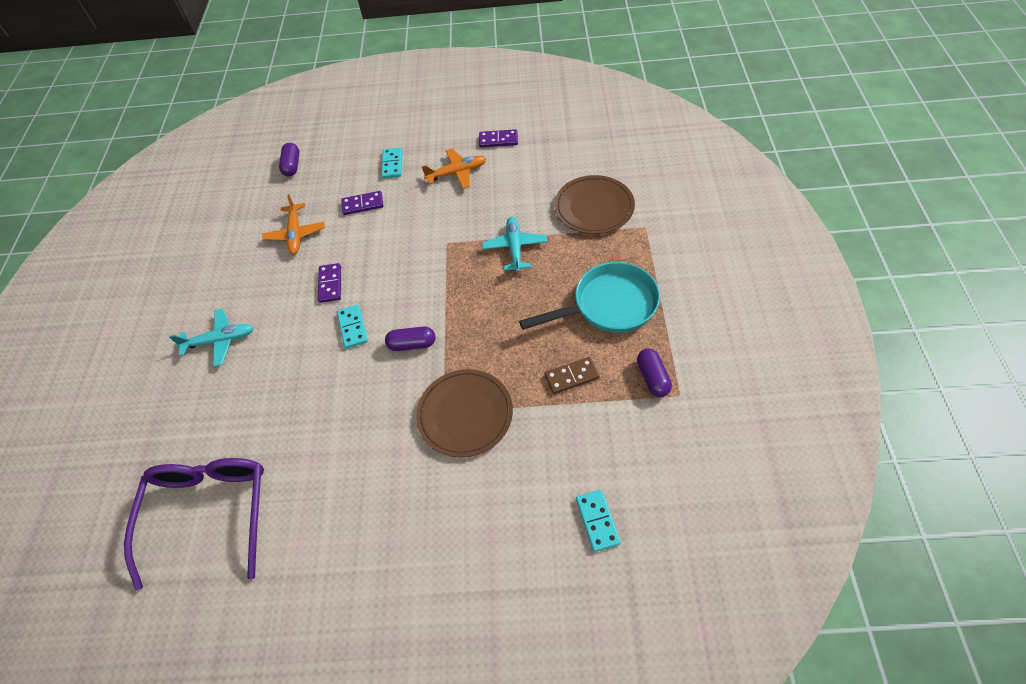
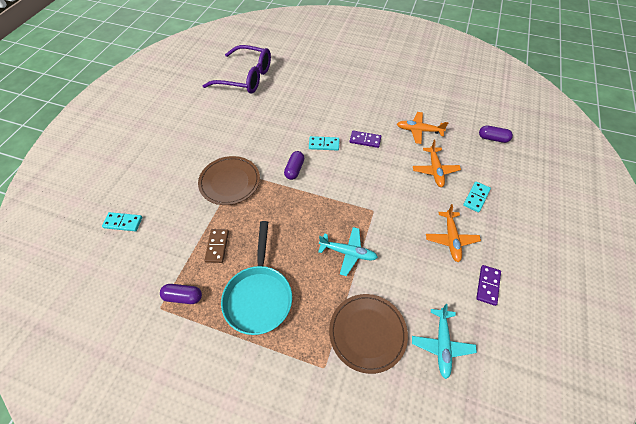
camera: 105 degrees right, 0 degrees up
turquoise plane [169,308,253,367] -> turquoise plane moved to [412,304,477,379]
purple domino [341,191,384,215] -> orange plane [413,140,461,187]
turquoise domino [381,147,402,179] -> turquoise domino turned 75 degrees counterclockwise [463,181,491,212]

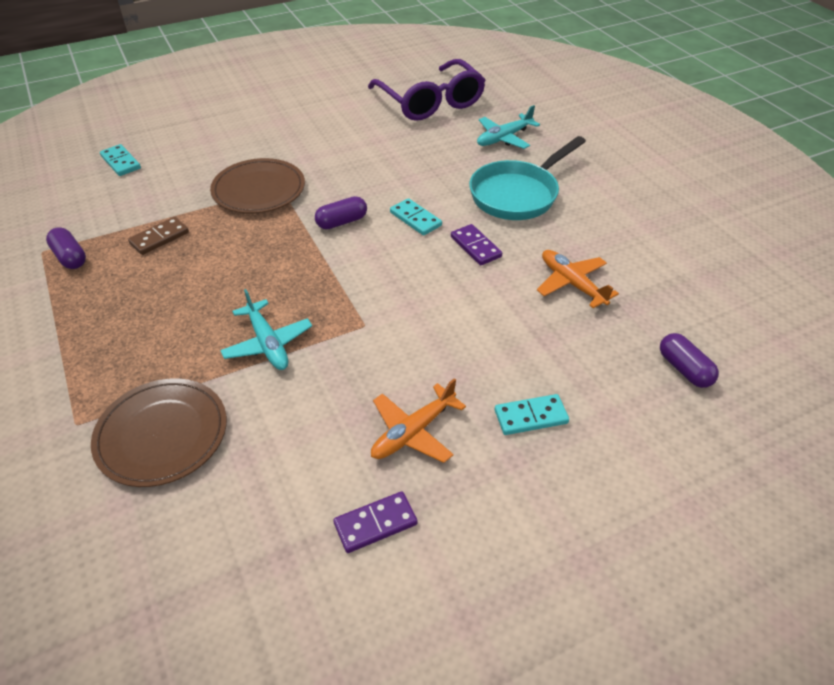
camera: 45 degrees right, 10 degrees down
turquoise pan [221,221,292,335] -> turquoise pan moved to [469,136,586,220]
turquoise plane [412,304,477,379] -> turquoise plane moved to [477,105,540,149]
orange plane [413,140,461,187] -> none

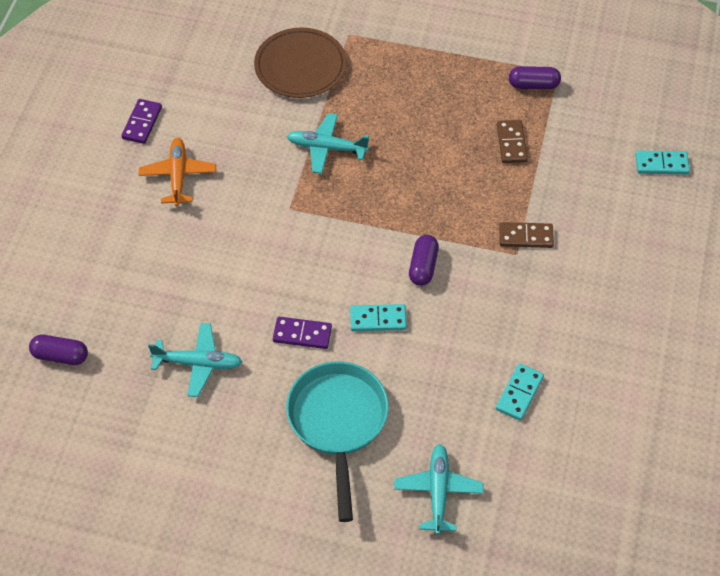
camera: 130 degrees right, 10 degrees up
brown plate [210,158,305,214] -> brown domino [499,222,554,248]
purple glasses [368,59,486,121] -> none
turquoise domino [495,394,569,435] -> turquoise domino moved to [496,363,544,421]
orange plane [537,250,619,308] -> turquoise plane [148,323,242,397]

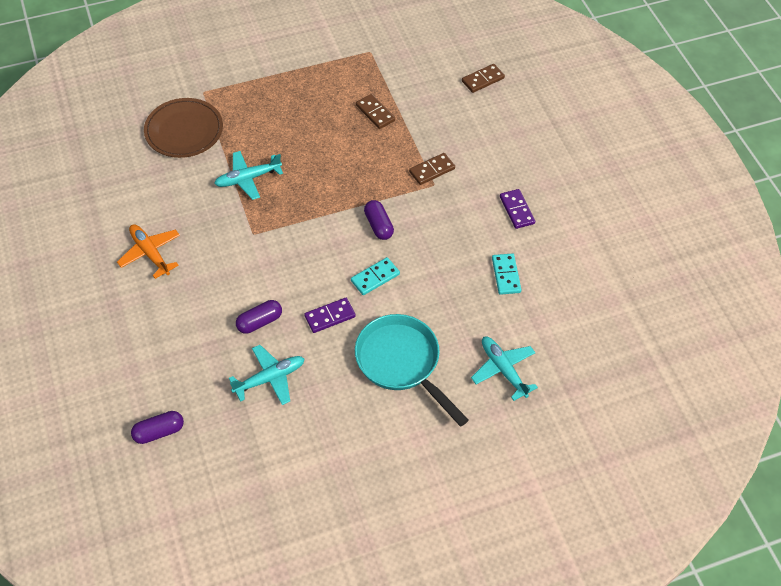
camera: 35 degrees left, 0 degrees up
purple domino [121,99,162,144] -> purple domino moved to [500,189,535,229]
purple capsule [509,66,561,89] -> purple capsule moved to [236,300,282,334]
turquoise domino [635,151,690,174] -> brown domino [462,64,505,93]

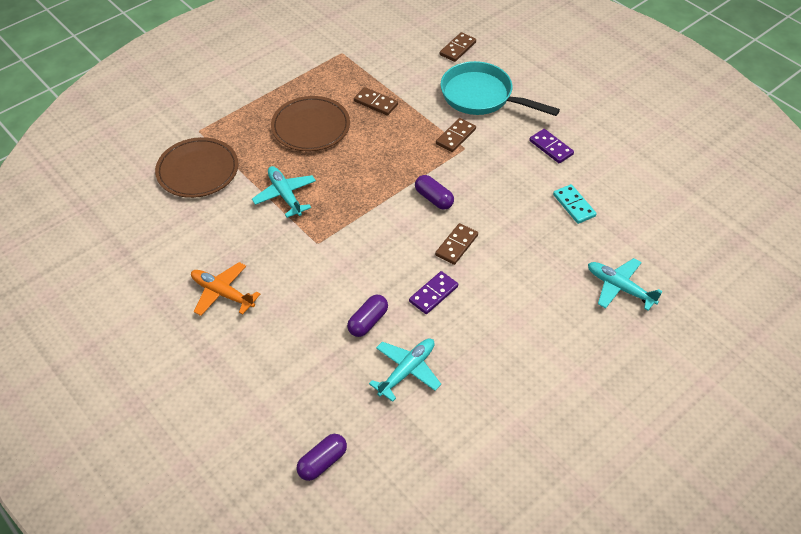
camera: 20 degrees left, 5 degrees down
turquoise plane [214,151,283,200] -> turquoise plane turned 105 degrees clockwise [252,166,316,218]
turquoise domino [351,257,400,295] -> brown domino [435,223,478,265]
turquoise pan [355,314,469,427] -> turquoise pan moved to [440,61,560,116]
none -> brown plate [271,96,350,151]

